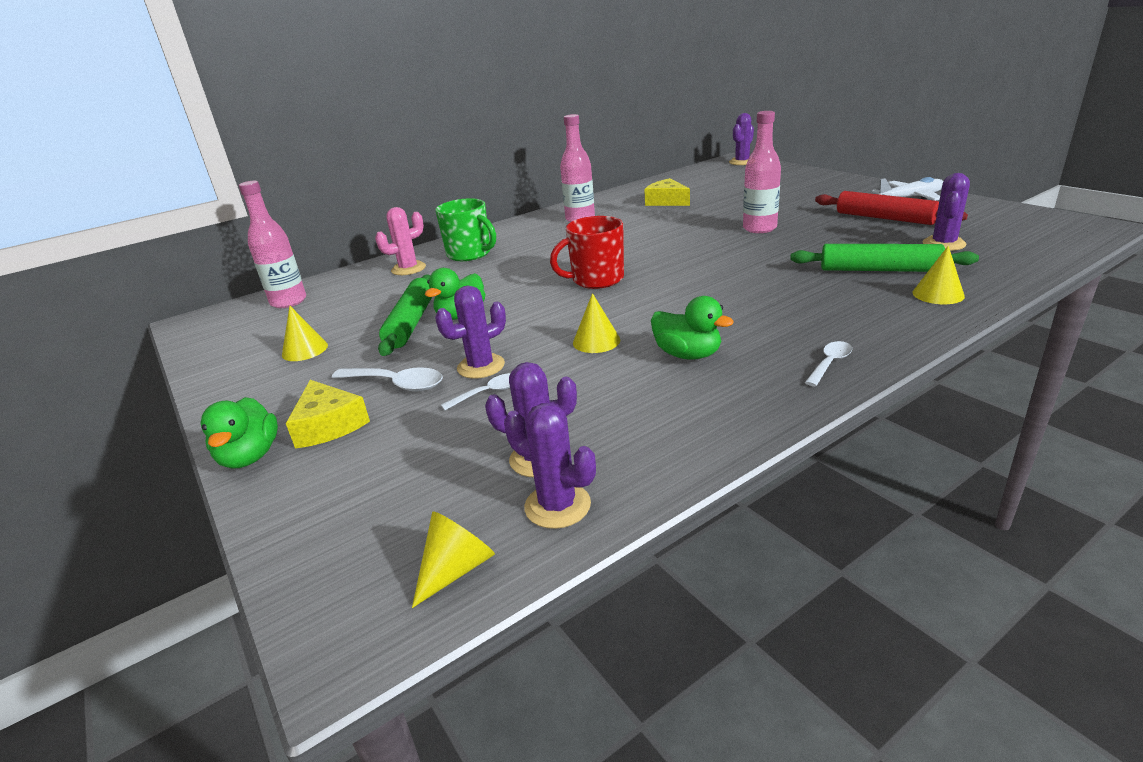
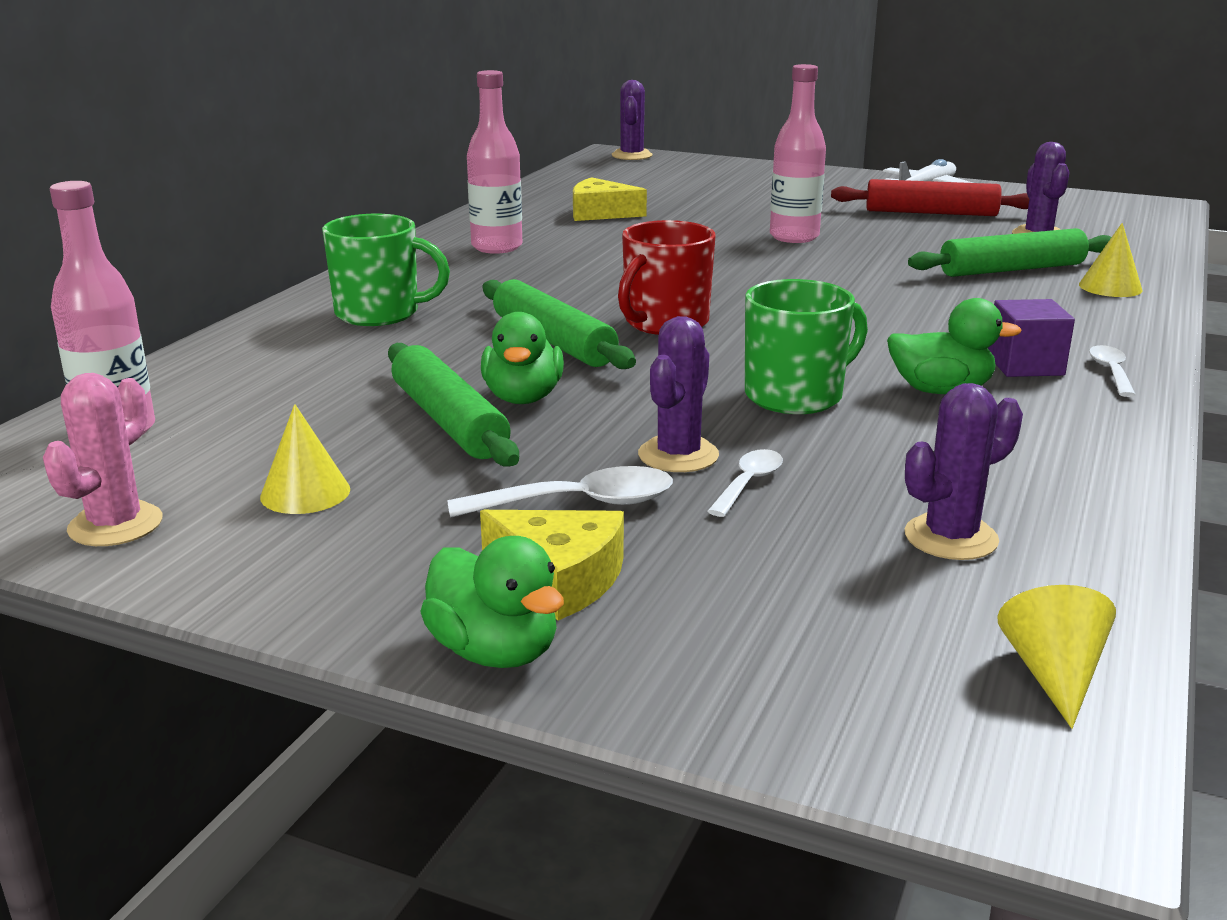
camera: 35 degrees left, 5 degrees down
pink cactus [375,207,426,275] -> pink cactus moved to [43,373,162,546]
purple cactus [504,403,596,529] -> none
yellow cone [573,293,620,353] -> green mug [745,279,868,414]
none -> green rolling pin [483,279,636,369]
none -> purple cube [988,299,1075,377]

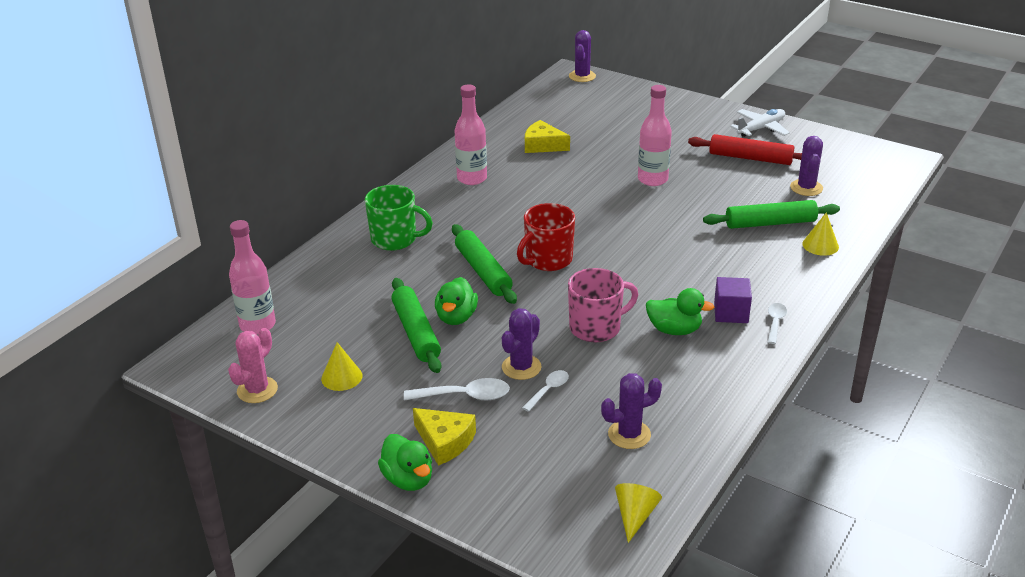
camera: 10 degrees right, 10 degrees up
green mug [745,279,868,414] -> pink mug [568,268,639,342]

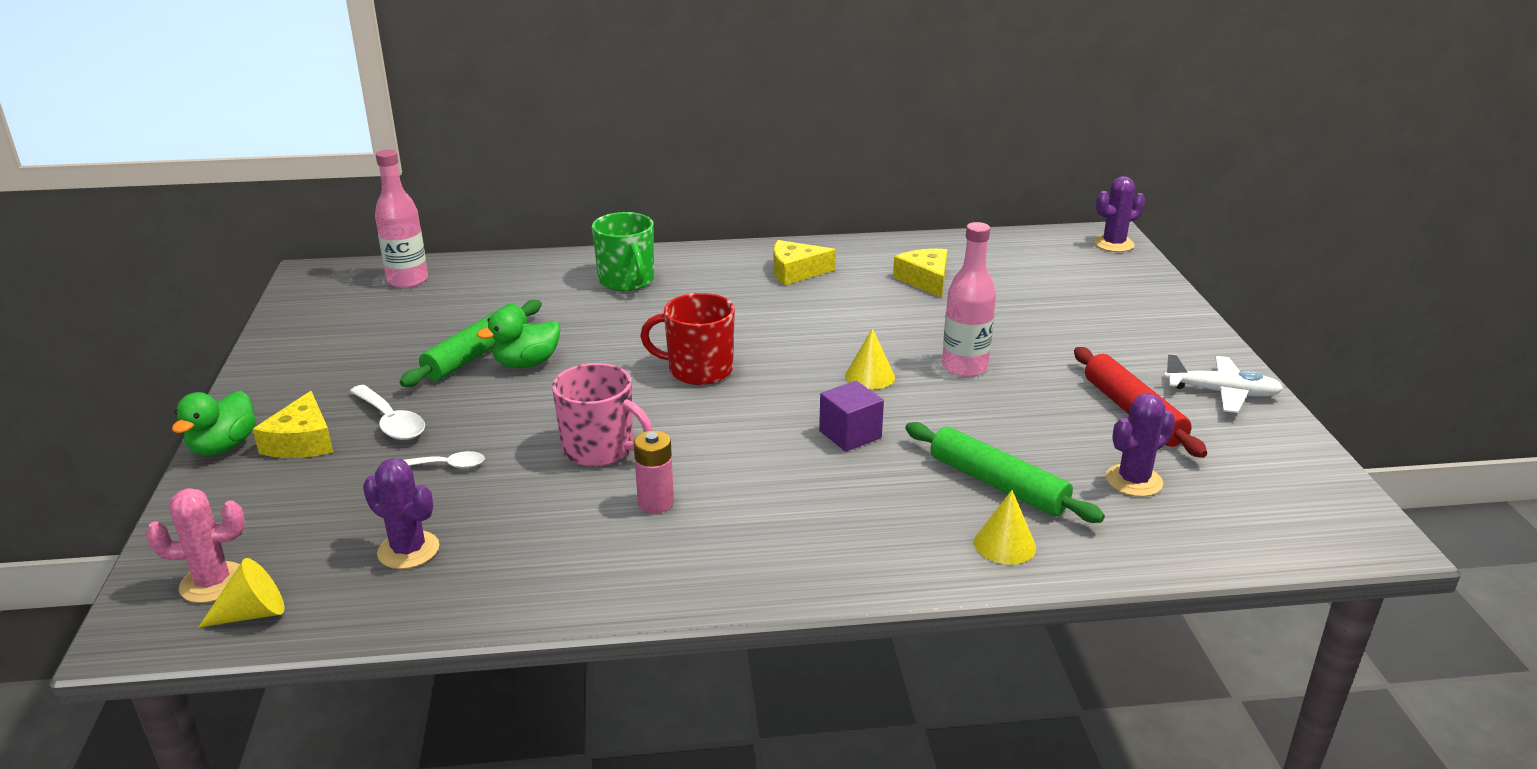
camera: 50 degrees right, 5 degrees down
pink cactus [228,328,278,403] -> pink cactus moved to [146,488,245,603]
yellow cone [321,342,362,391] -> yellow cone moved to [845,328,895,390]
green rolling pin [452,224,517,304] -> none
pink bottle [455,84,487,185] -> yellow cheese [773,240,836,285]
purple cactus [502,308,542,380] -> none
green duck [646,288,714,335] -> pink battery [634,431,674,513]
purple cube [714,277,752,323] -> purple cube moved to [819,381,884,452]
white spoon [767,303,787,344] -> none

